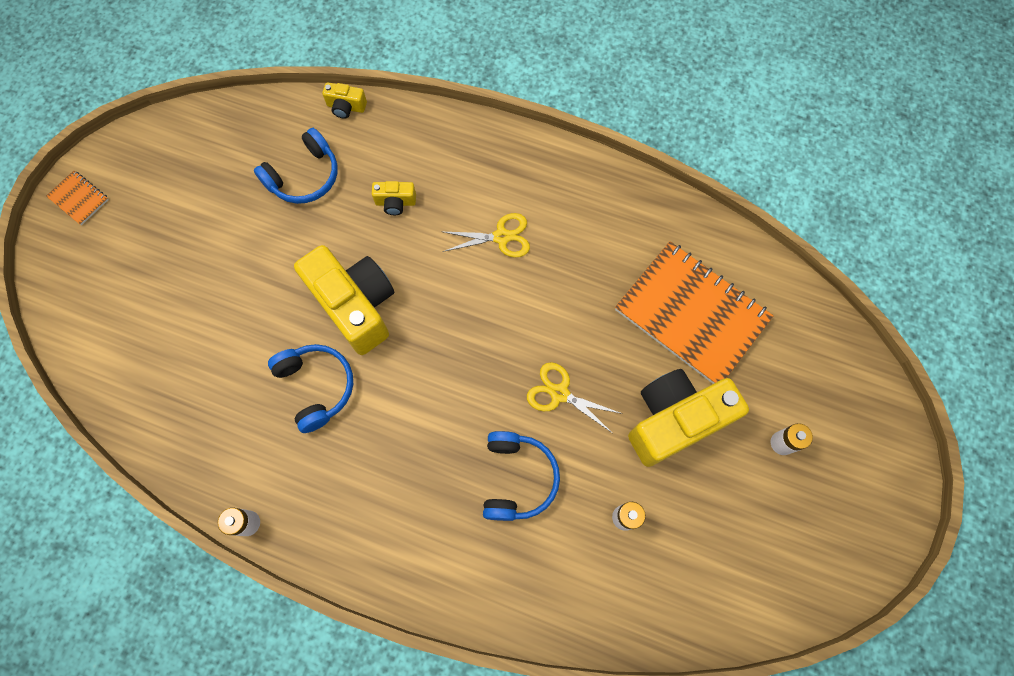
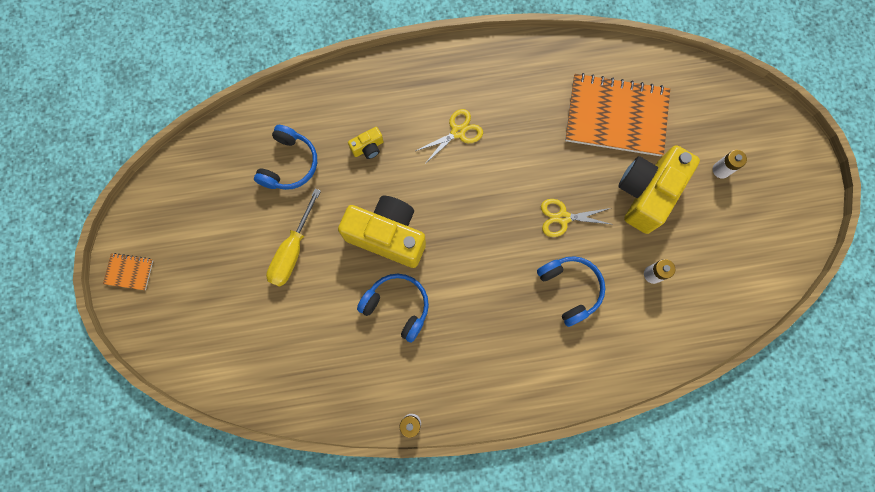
camera: 30 degrees left, 5 degrees up
yellow camera [322,82,367,119] -> none
none -> yellow screwdriver [266,188,321,287]

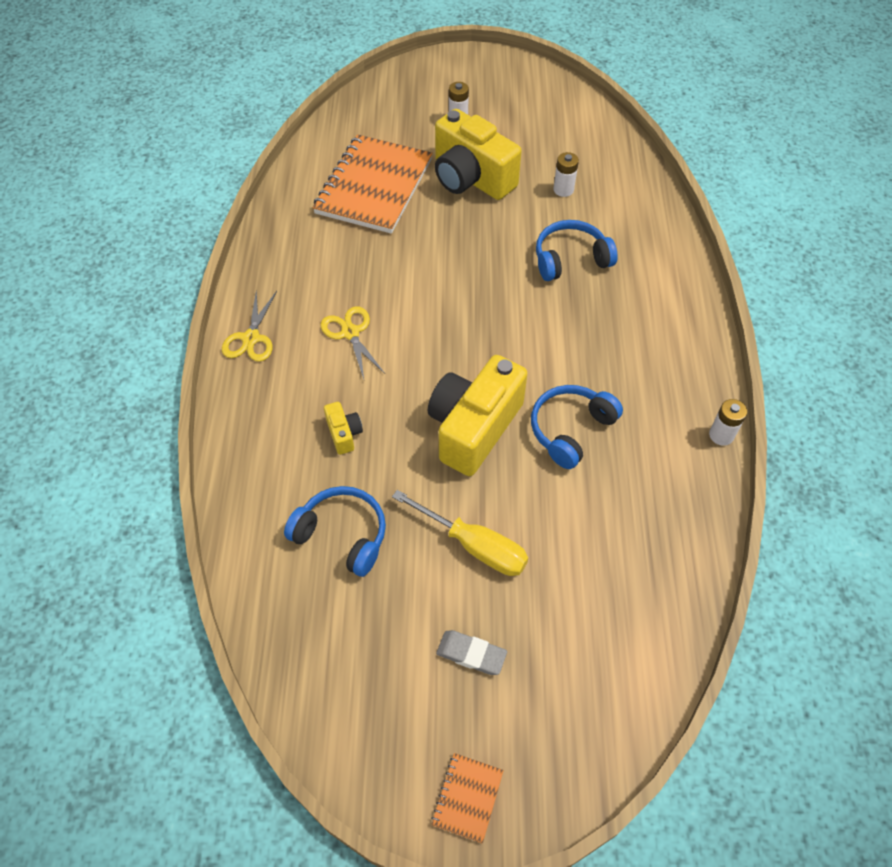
camera: 80 degrees left, 20 degrees down
yellow scissors [541,199,613,237] -> yellow scissors moved to [222,290,277,362]
none -> grey eraser [436,630,507,675]

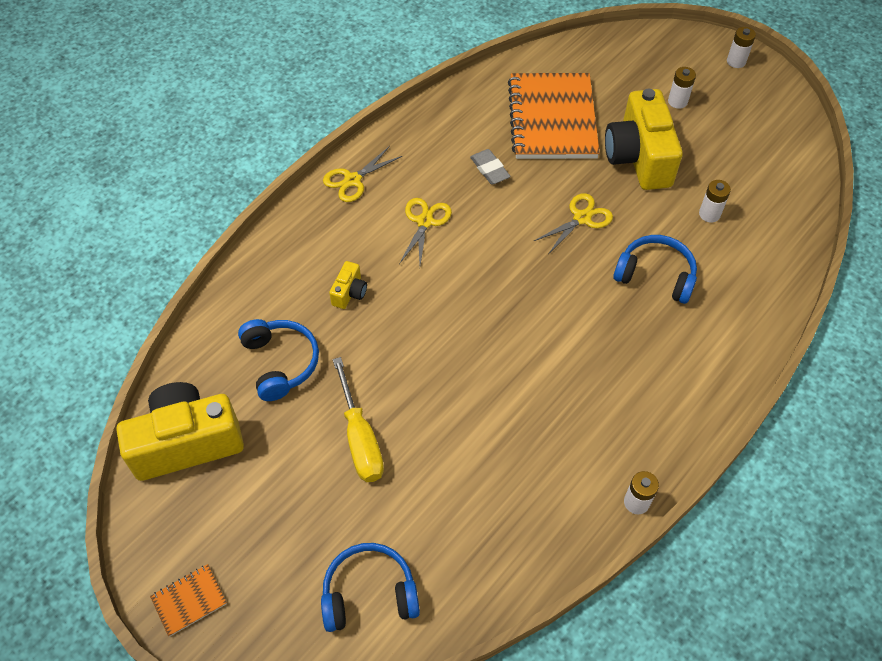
camera: 40 degrees right, 0 degrees up
orange notebook [312,134,432,234] -> orange notebook turned 60 degrees counterclockwise [508,73,600,159]
yellow camera [428,355,528,476] -> yellow camera moved to [116,382,244,481]
grey eraser [436,630,507,675] -> grey eraser moved to [470,149,511,185]
blue headphones [531,385,623,469] -> blue headphones moved to [321,543,420,632]
none -> yellow scissors [534,193,613,254]
none -> white battery [727,27,756,68]

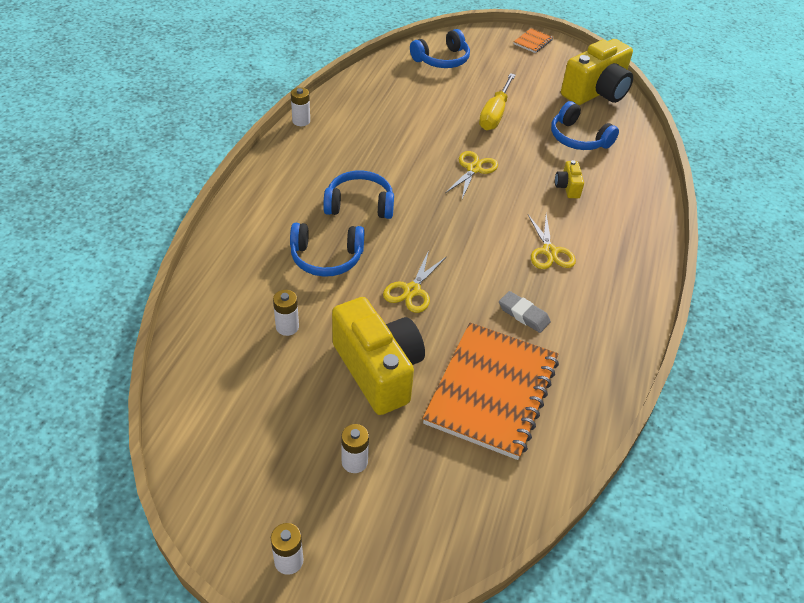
camera: 155 degrees right, 10 degrees down
yellow scissors [323,146,402,202] -> yellow scissors moved to [445,151,498,199]
yellow screwdriver [333,357,384,482] -> yellow screwdriver turned 120 degrees counterclockwise [479,73,516,130]
orange notebook [508,73,600,159] -> orange notebook turned 45 degrees clockwise [422,322,559,460]
none -> blue headphones [323,171,394,219]

